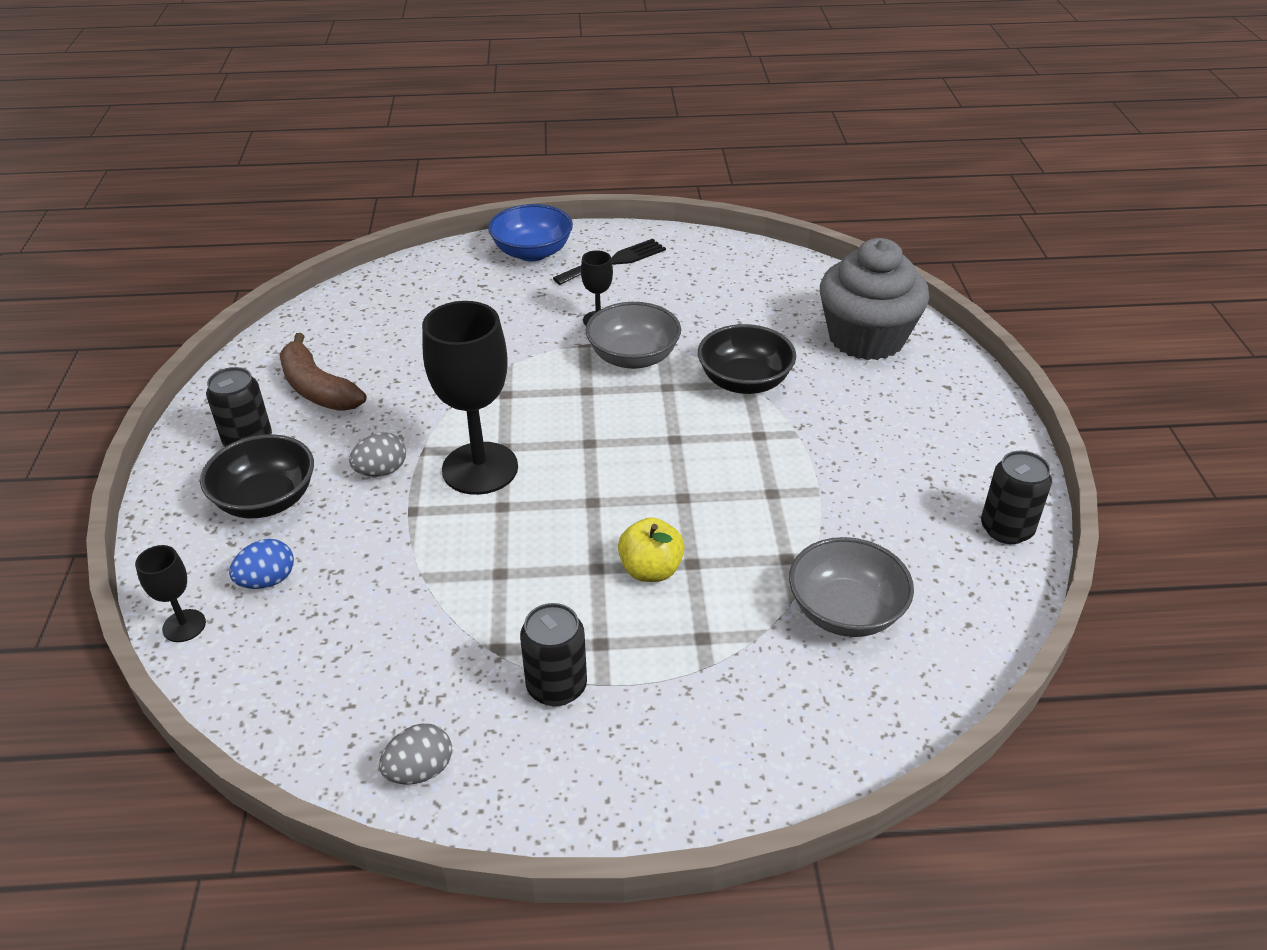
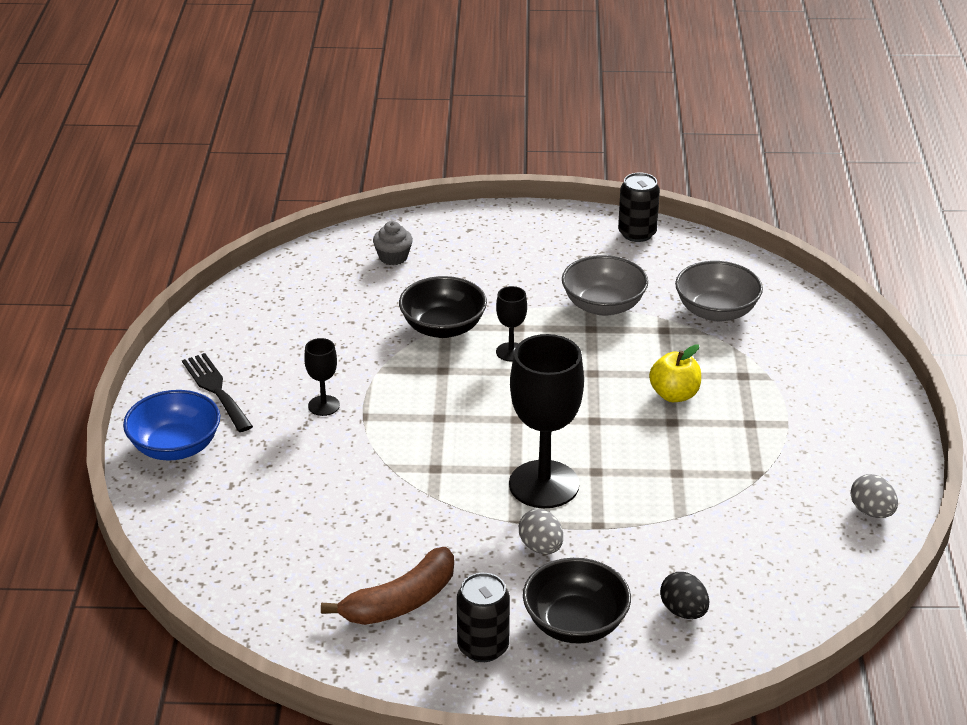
camera: 85 degrees left, 5 degrees down
black goblet [135,545,206,642] -> black goblet moved to [496,286,527,361]
blue egg [229,539,294,589] -> black egg [660,572,709,619]
black can [520,603,587,706] -> none
grey bowl [585,302,681,369] -> grey bowl moved to [562,255,648,316]
grey cupcake [820,238,929,360] -> grey cupcake [373,221,413,265], size x0.42

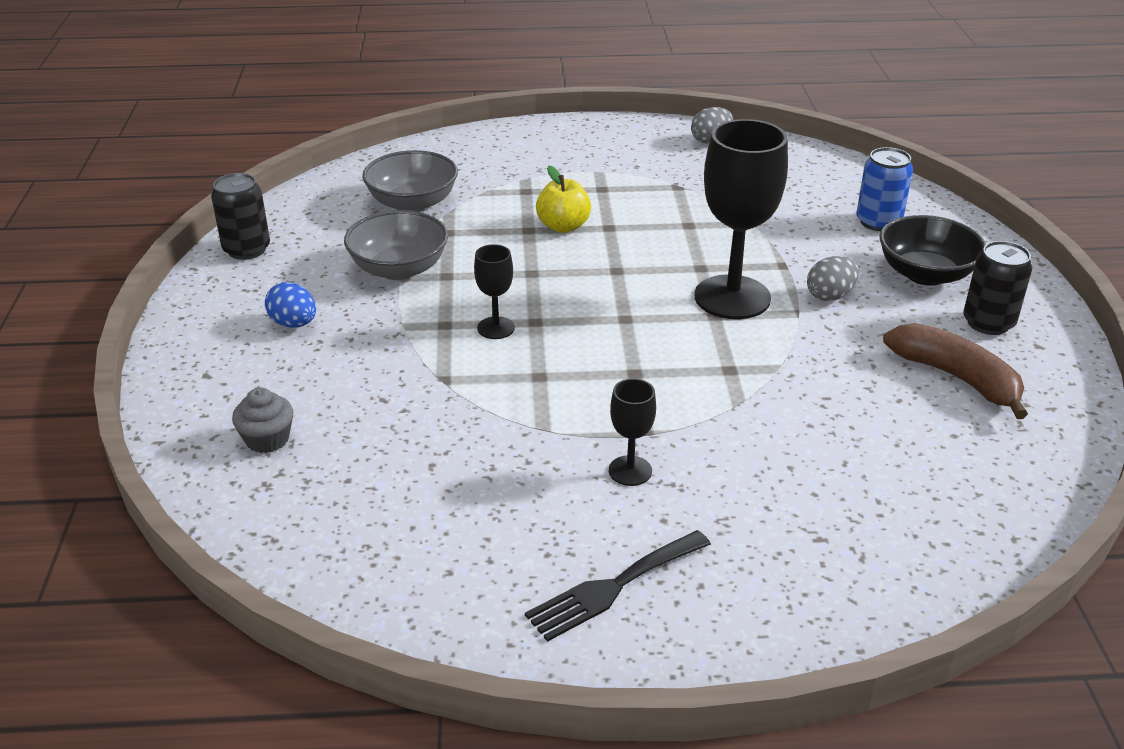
camera: 95 degrees left, 0 degrees up
blue bowl [123,390,220,460] -> none
black bowl [399,276,487,338] -> none
black egg [660,572,709,619] -> blue can [856,147,913,231]
none -> blue egg [265,282,316,328]

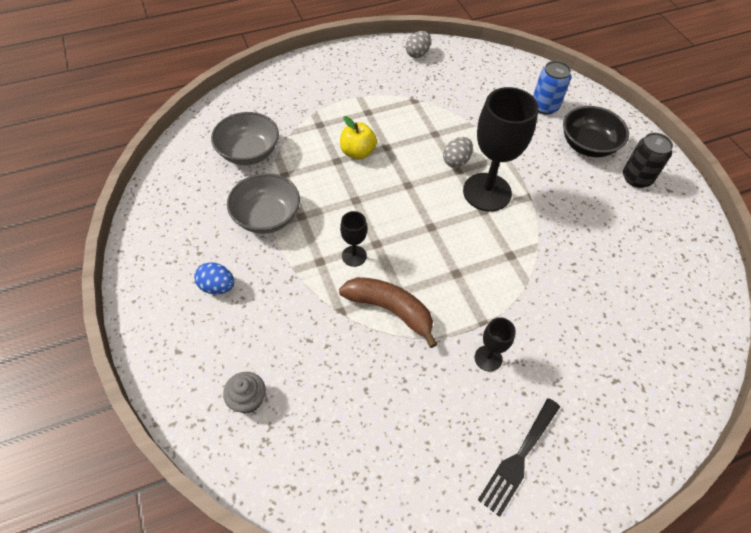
camera: 20 degrees left, 20 degrees up
black can [211,173,270,260] -> none
grey egg [807,256,859,301] -> grey egg moved to [443,137,473,168]
brown banana [883,323,1028,419] -> brown banana moved to [339,277,437,348]

